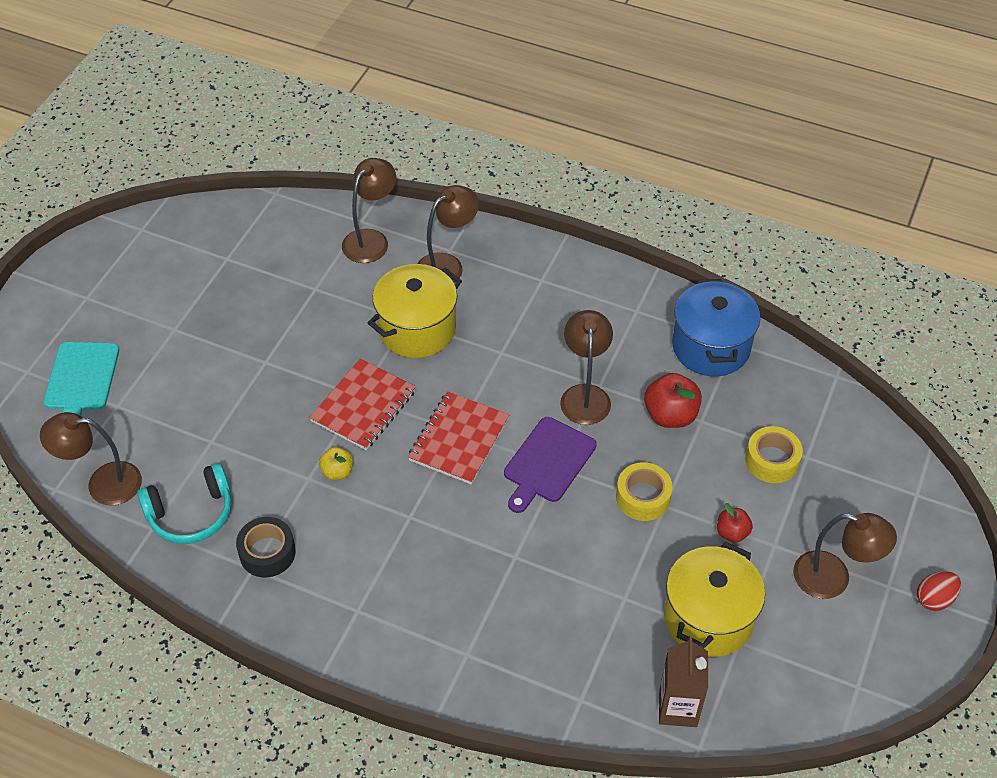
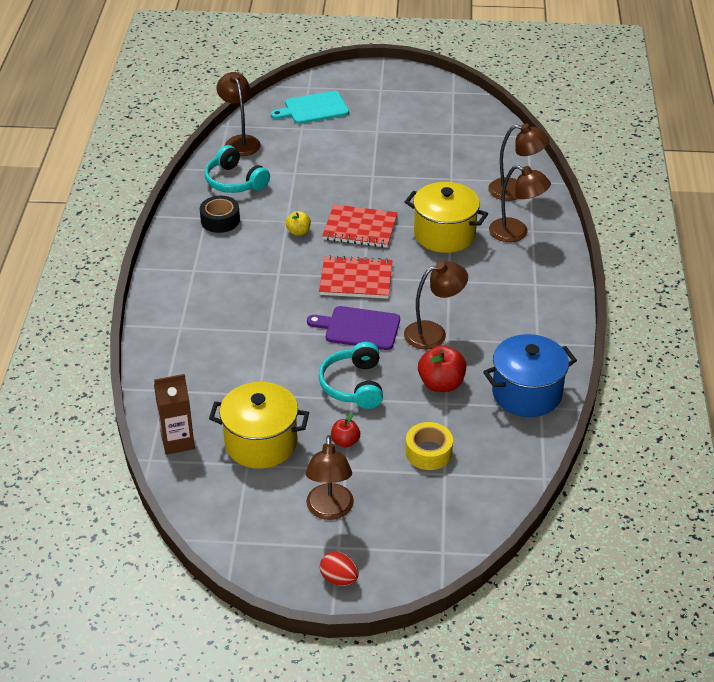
camera: 70 degrees right, 10 degrees down
yellow tape [616,462,673,521] -> turquoise headphones [318,342,383,409]

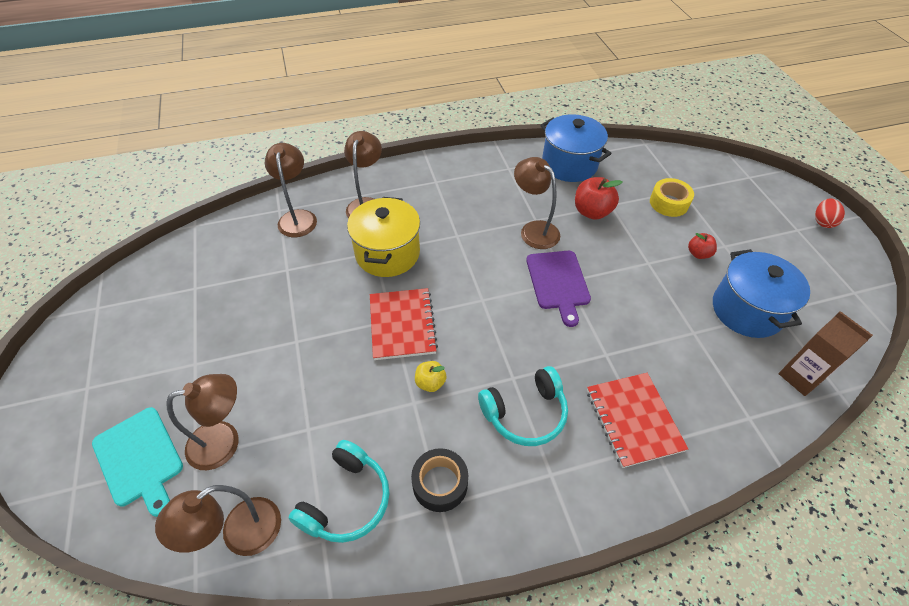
camera: 110 degrees left, 10 degrees up
yellow pot [209,382,309,469] -> blue pot [713,249,810,338]
brown lamp [306,435,354,520] -> brown lamp moved to [166,374,238,470]
turquoise headphones [318,342,383,409] -> turquoise headphones moved to [478,366,568,446]
red notebook [319,255,393,299] -> red notebook moved to [587,373,688,468]

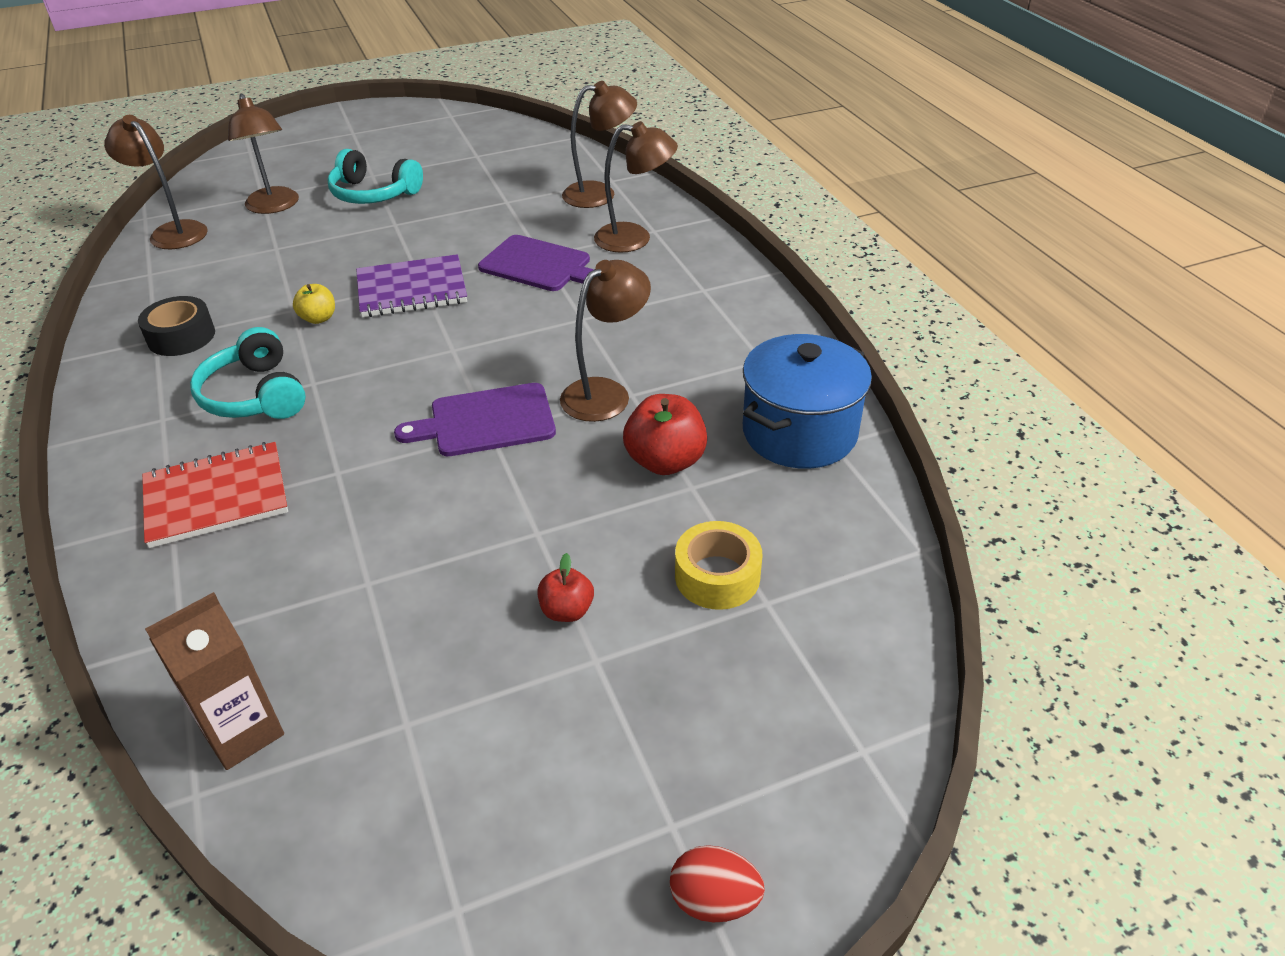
camera: 85 degrees right, 10 degrees down
turquoise cutting board [92,407,183,517] -> none
turquoise headphones [289,440,390,543] -> turquoise headphones moved to [328,149,423,204]
yellow pot [347,197,420,277] -> purple cutting board [478,235,594,291]
red notebook [370,288,438,360] -> purple notebook [356,254,467,317]
blue pot [713,249,810,338] -> none

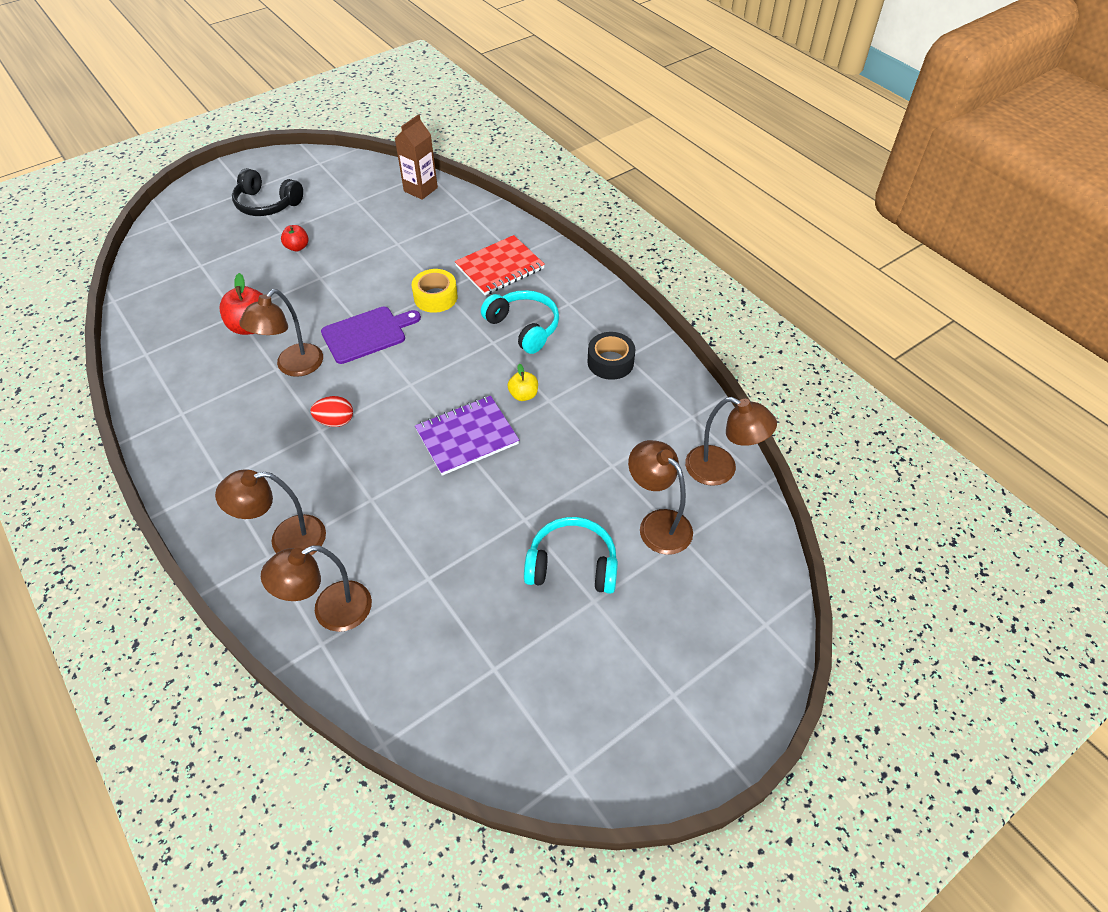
camera: 165 degrees right, 10 degrees up
purple cutting board [478,235,594,291] -> none
red egg [670,845,765,922] -> red egg moved to [311,396,353,427]
yellow tape [675,521,763,610] -> yellow tape moved to [412,269,458,313]
blue pot [743,334,872,469] -> none
none -> black headphones [232,168,303,216]

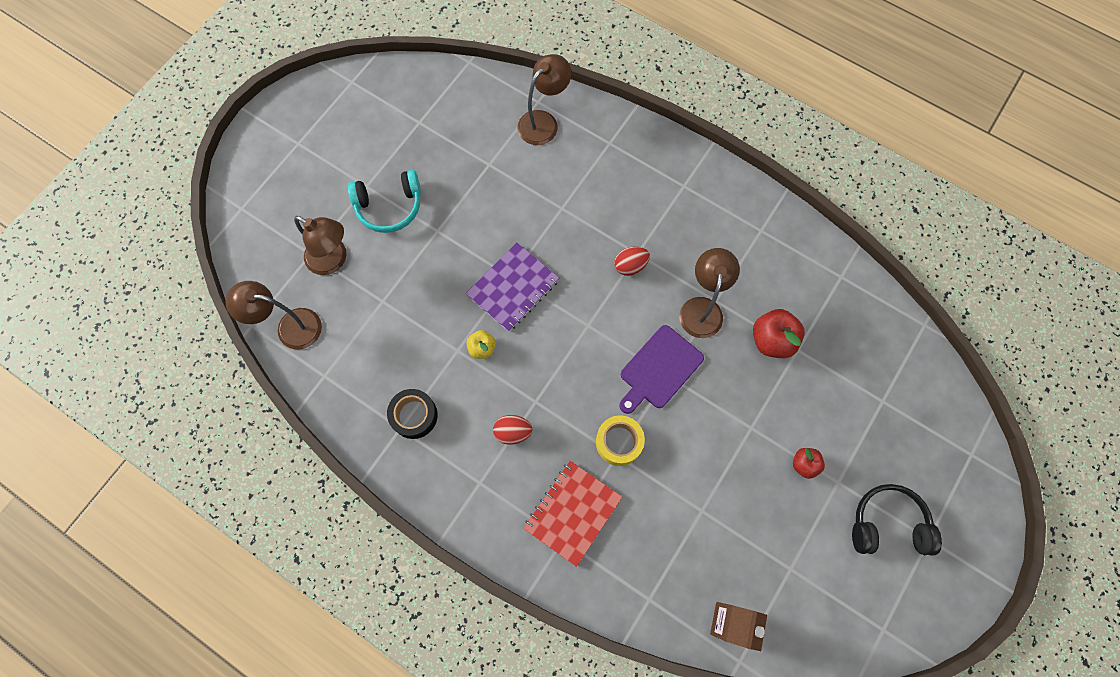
camera: 160 degrees right, 20 degrees up
brown lamp [215,469,326,555] -> none
turquoise headphones [481,290,559,354] -> red egg [493,415,532,445]

